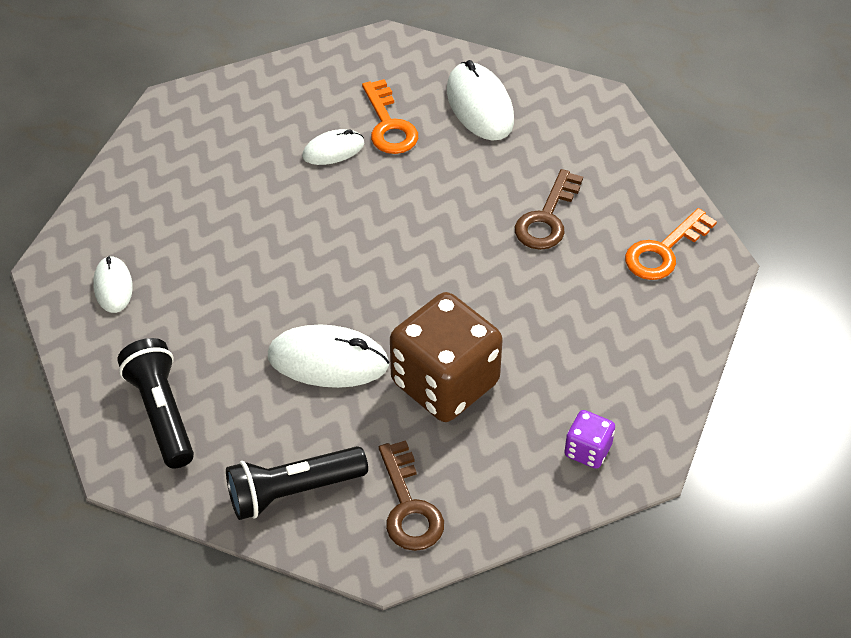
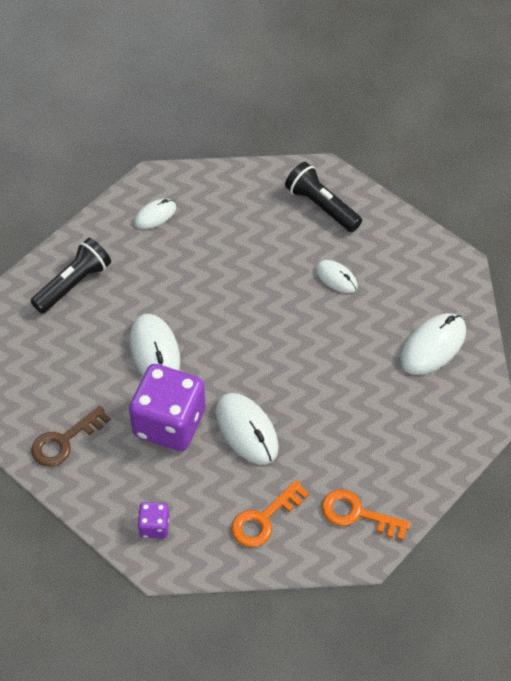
camera: 65 degrees right, 5 degrees up
black flashlight [226,446,368,520] -> black flashlight moved to [285,162,362,232]
orange key [362,79,418,154] -> orange key moved to [231,480,309,547]
brown dice [390,292,503,422] -> purple dice [129,364,206,451]
brown key [515,169,583,250] -> none
none -> white mouse [216,393,279,465]

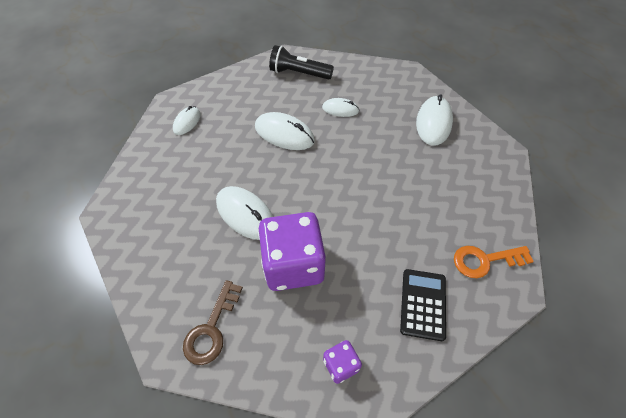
camera: 30 degrees left, 0 degrees up
black flashlight [31,238,111,314] -> none
white mouse [216,393,279,465] -> white mouse moved to [255,112,315,150]
orange key [231,480,309,547] -> black calculator [400,269,446,341]

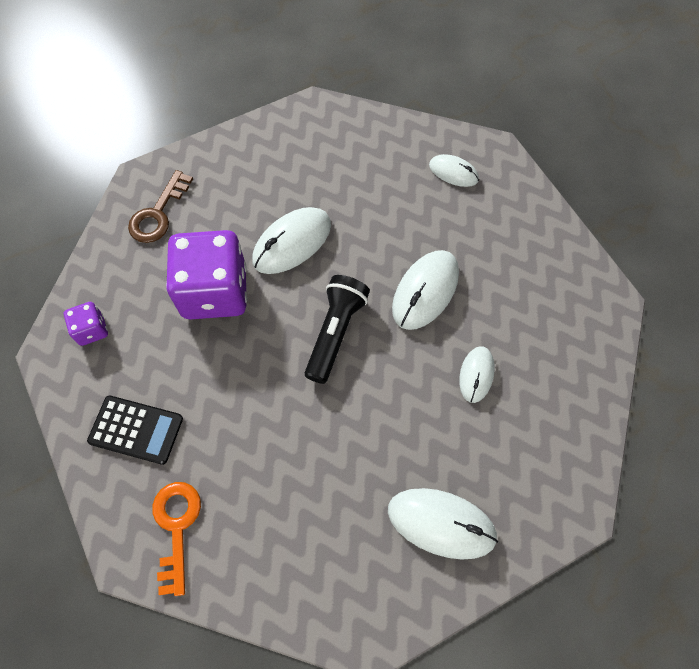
camera: 95 degrees right, 10 degrees up
brown key [183,280,243,365] -> brown key turned 90 degrees counterclockwise [128,170,193,243]
black flashlight [269,45,334,80] -> black flashlight moved to [305,275,370,384]

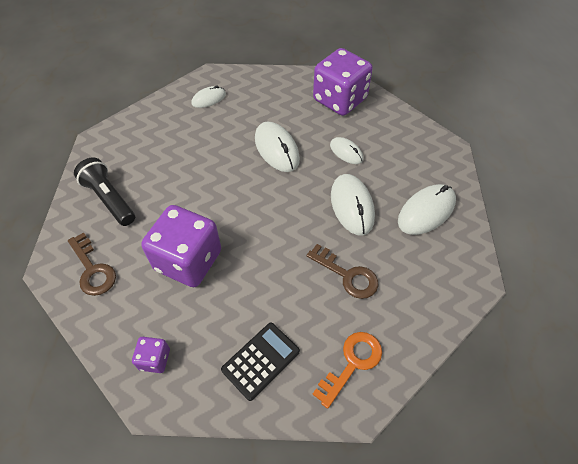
camera: 60 degrees left, 10 degrees down
orange key [152,482,201,596] -> orange key turned 105 degrees clockwise [312,332,382,409]
white mouse [252,207,331,274] -> white mouse moved to [331,174,375,235]
black flashlight [305,275,370,384] -> black flashlight moved to [74,157,135,226]
none -> brown key [307,244,378,299]
none -> purple dice [313,48,373,116]

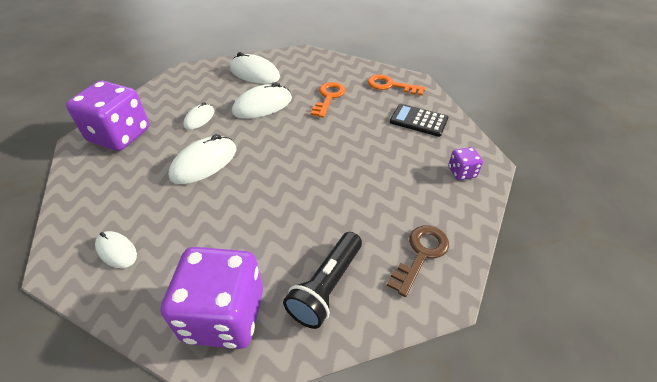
camera: 110 degrees left, 10 degrees down
purple dice [141,205,221,287] -> purple dice moved to [160,247,263,349]
brown key [307,244,378,299] -> orange key [311,82,346,118]

